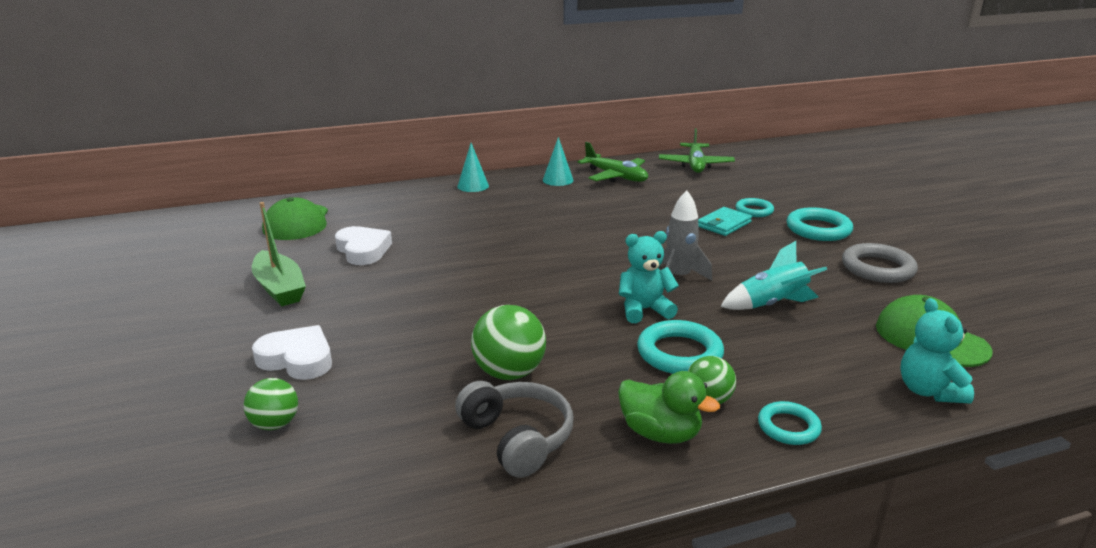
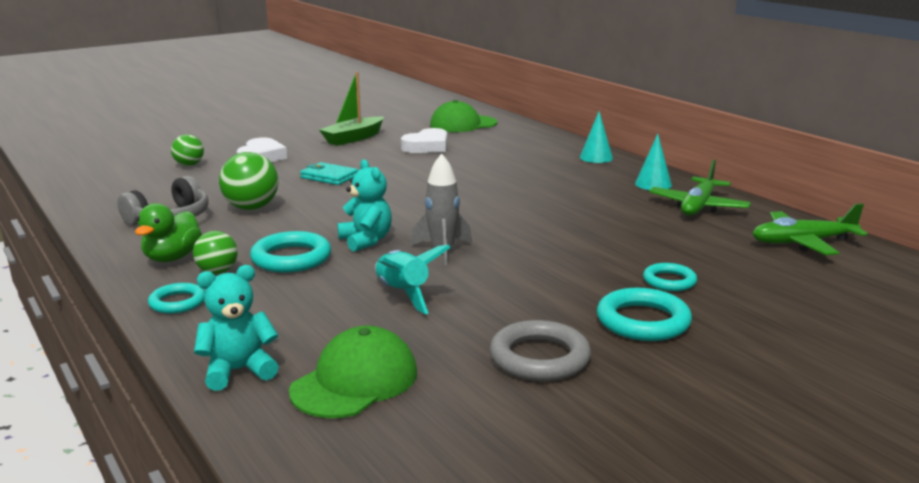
camera: 75 degrees right, 5 degrees down
turquoise wallet [698,207,752,236] -> turquoise wallet moved to [300,162,358,185]

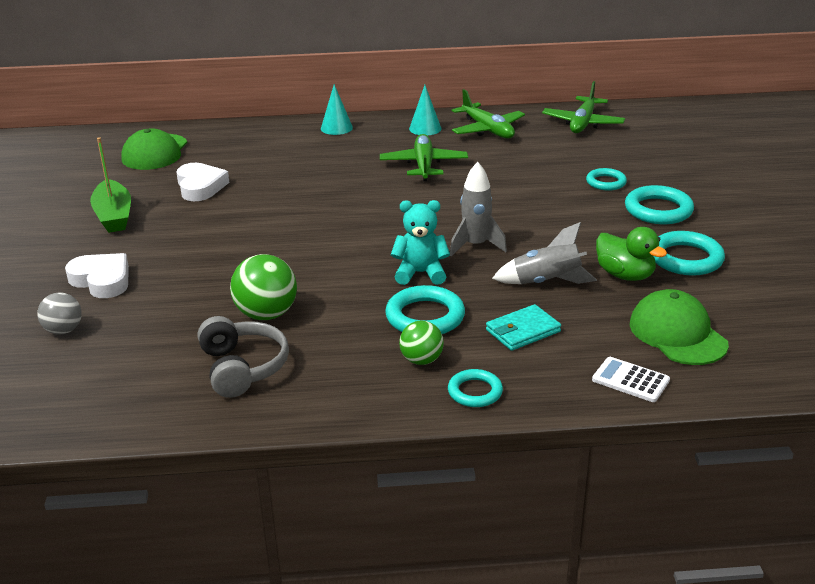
camera: 60 degrees left, 10 degrees up
green duck [135,203,202,262] -> green duck moved to [596,227,667,281]
green ball [171,134,204,166] -> grey ball [38,292,82,335]
turquoise teddy bear [194,265,279,391] -> white calculator [592,357,670,402]
turquoise wallet [300,162,358,185] -> turquoise wallet moved to [486,304,561,351]
turquoise rocket [375,245,451,315] -> grey rocket [492,222,597,284]
grey ring [490,320,591,381] -> turquoise ring [653,231,725,276]
none -> green plane [380,134,468,181]

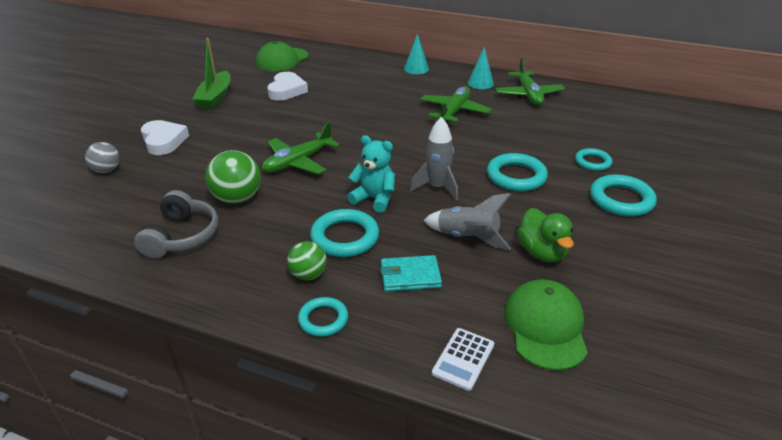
camera: 25 degrees right, 5 degrees up
green plane [542,81,625,133] -> green plane moved to [262,122,339,174]
white calculator [592,357,670,402] -> white calculator turned 120 degrees counterclockwise [432,328,494,391]
turquoise ring [653,231,725,276] -> turquoise ring moved to [487,153,548,191]

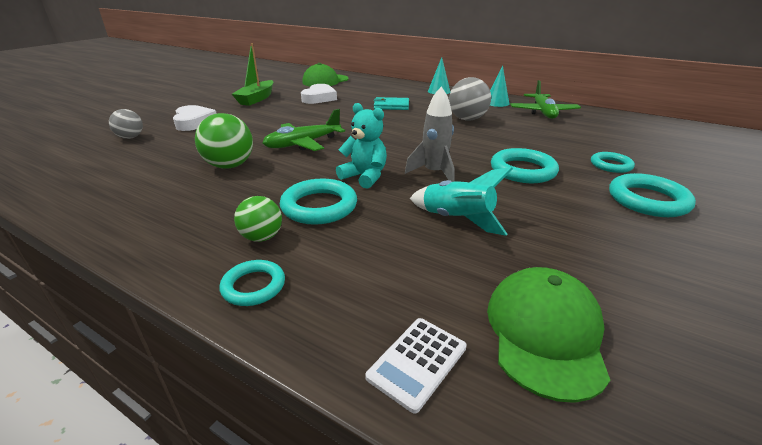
camera: 10 degrees right, 5 degrees down
grey headphones [134,190,218,259] -> none
turquoise wallet [381,255,442,292] -> turquoise wallet moved to [374,97,409,110]
green plane [420,86,492,123] -> grey ball [449,77,491,121]
grey rocket [423,193,511,250] -> turquoise rocket [410,167,513,236]
green duck [517,208,574,262] -> none

